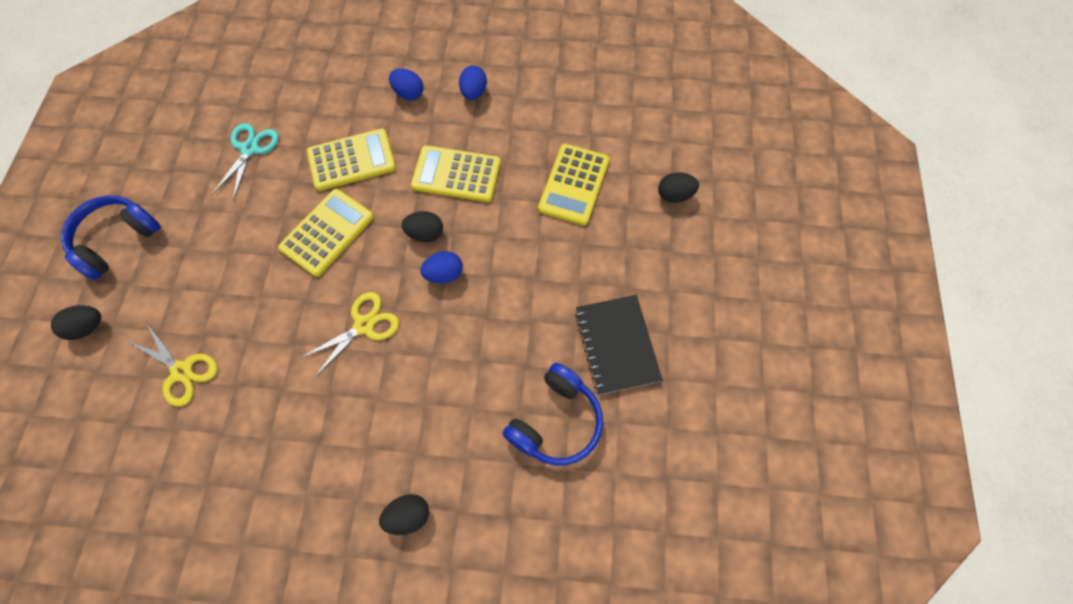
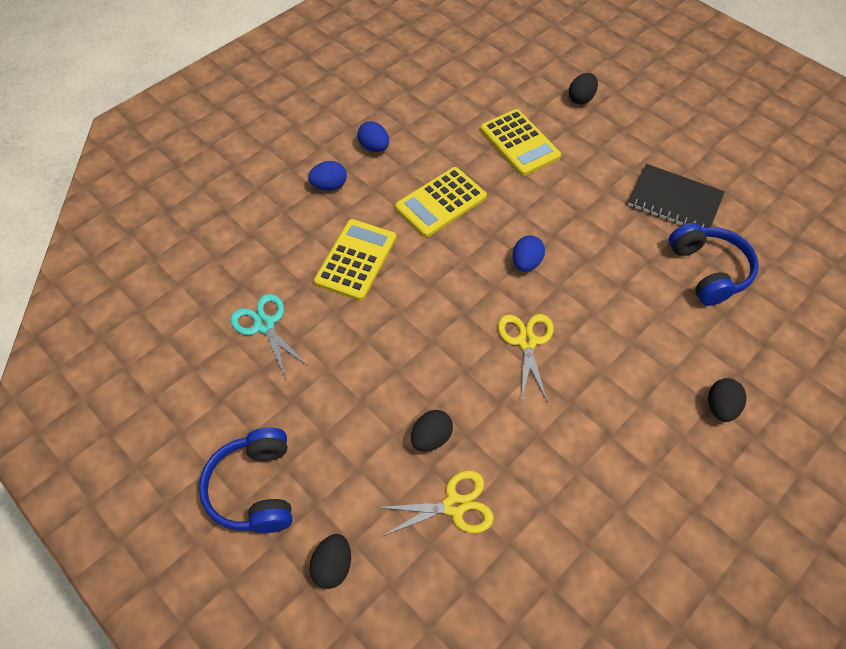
camera: 50 degrees left, 10 degrees down
yellow calculator [278,189,374,277] -> none
black egg [401,211,443,242] -> black egg moved to [411,410,453,451]

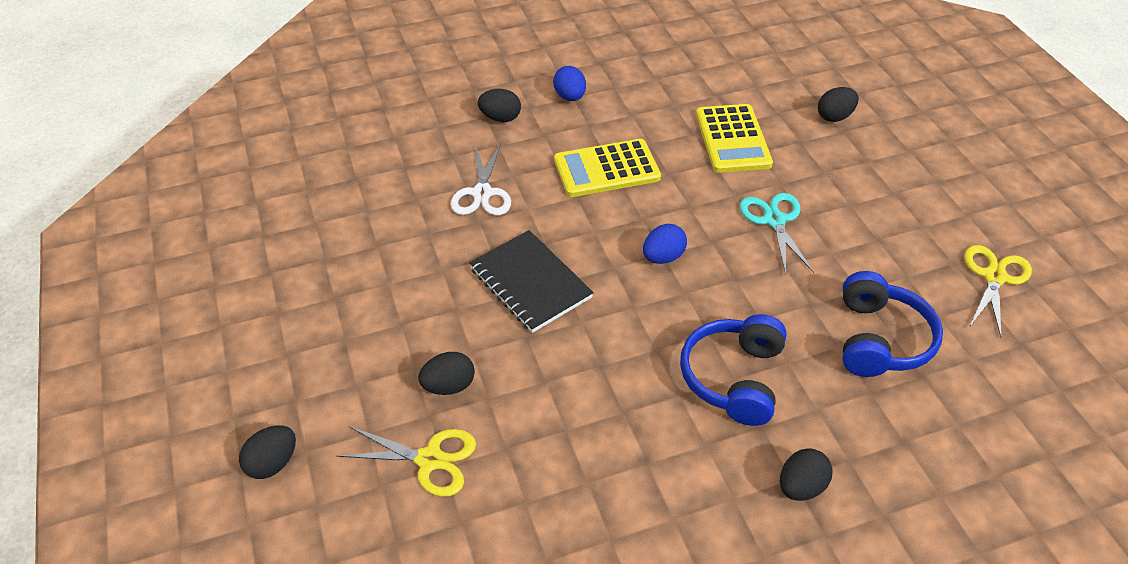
camera: 25 degrees right, 10 degrees down
blue headphones [199,428,292,533] -> blue headphones moved to [680,314,787,426]
turquoise scissors [230,294,309,379] -> turquoise scissors moved to [740,193,814,275]
blue egg [308,161,347,191] -> black egg [478,89,521,122]
yellow calculator [314,219,396,301] -> white scissors [450,143,511,216]
yellow scissors [498,314,554,403] -> yellow scissors moved to [964,245,1032,337]
black notebook [628,164,725,228] -> black notebook moved to [469,230,594,333]

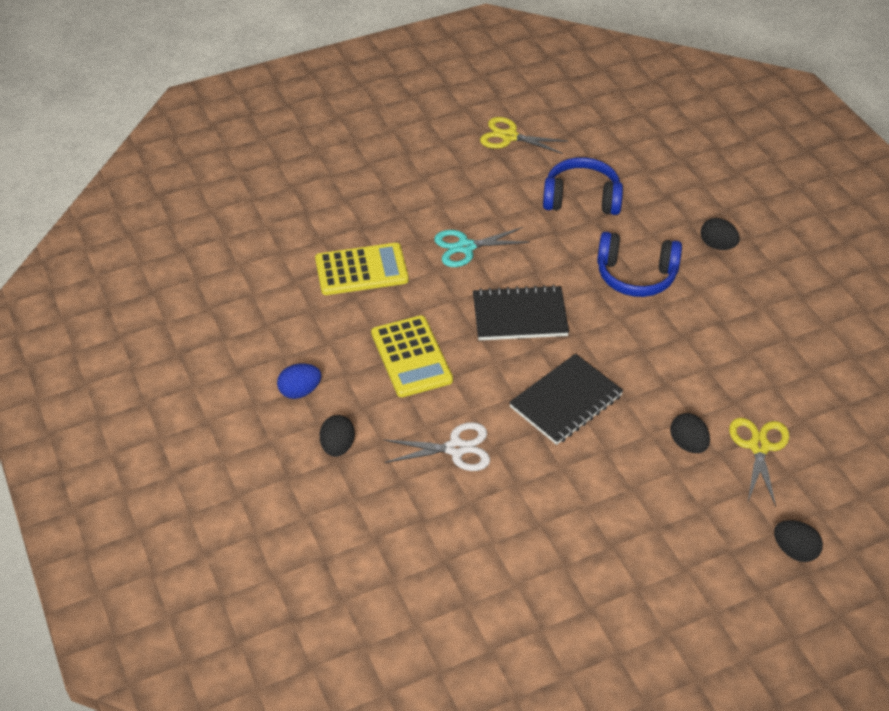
camera: 95 degrees left, 0 degrees up
blue egg [643,224,687,264] -> black notebook [473,285,569,340]
black egg [818,87,859,122] -> none

